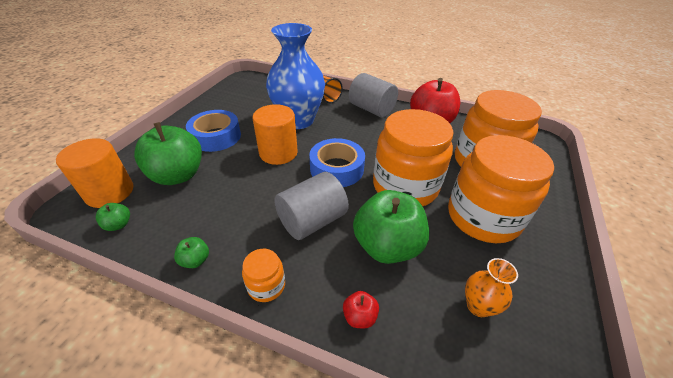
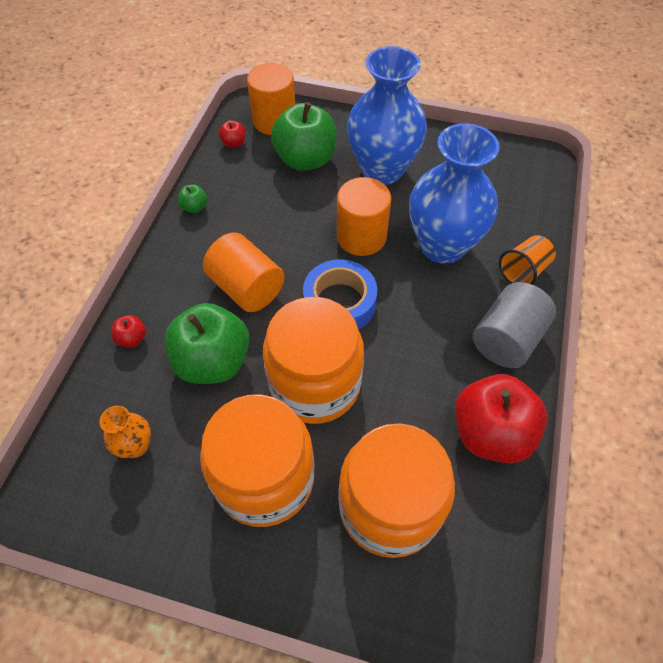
camera: 85 degrees right, 15 degrees up
green apple [96,203,130,231] -> red apple [219,120,246,148]
blue tape [186,110,241,152] -> blue vase [347,46,427,185]
orange jar [242,249,285,302] -> none
grey cylinder [274,172,349,240] -> orange cylinder [203,232,285,312]

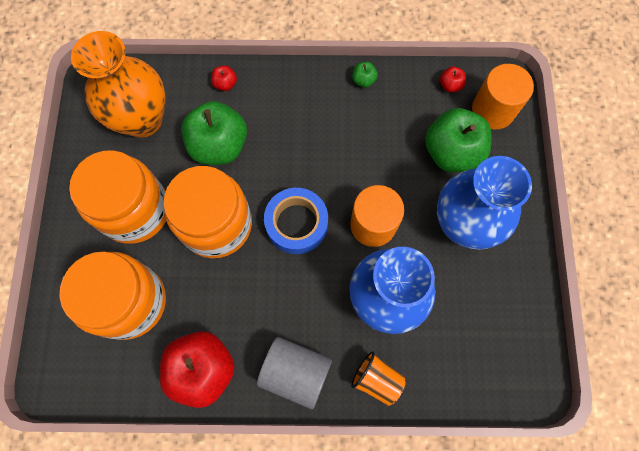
camera: 75 degrees right, 15 degrees up
orange vase [100,406,151,458] -> orange vase [71,31,166,138], size x2.28
orange cylinder [203,232,285,312] -> none

